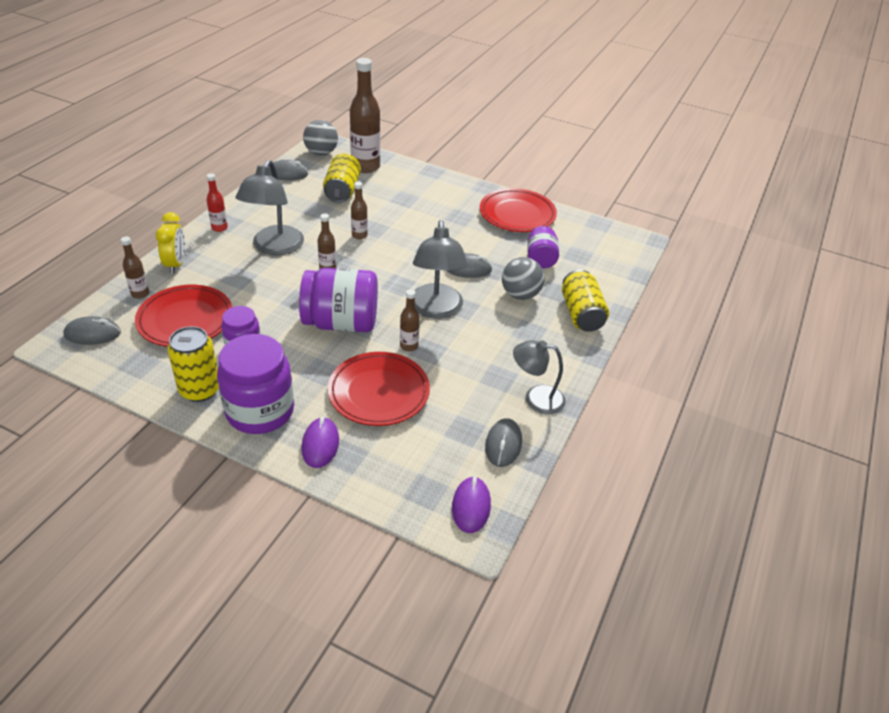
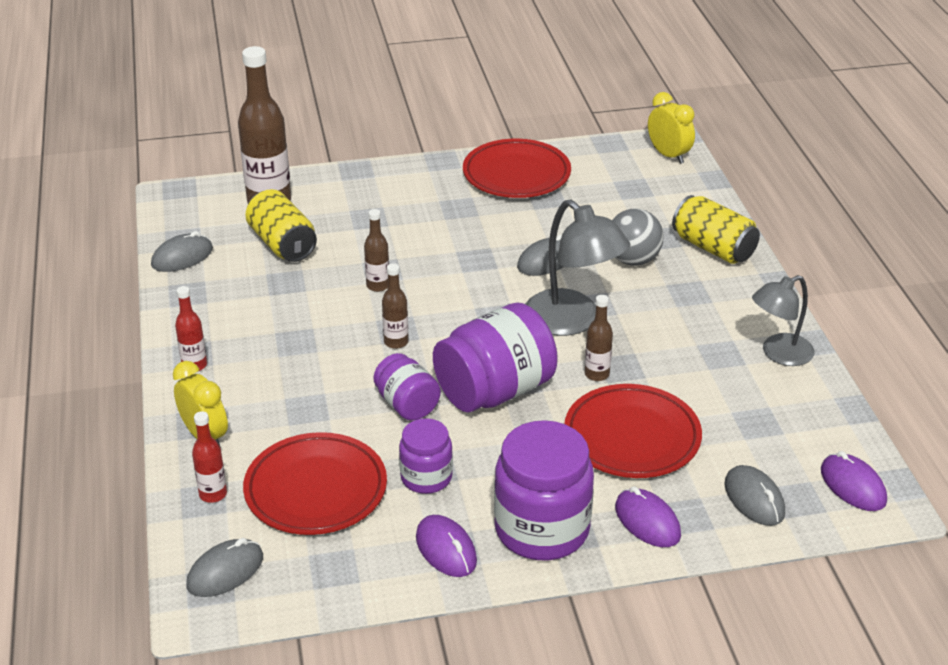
camera: 35 degrees left, 5 degrees down
brown bottle [121,236,149,299] -> red bottle [192,411,227,503]
yellow can [167,326,219,402] -> purple mouse [416,515,477,577]
grey lamp [235,160,304,255] -> none
grey ball [303,120,338,155] -> none
grey mouse [485,418,522,467] -> grey mouse moved to [724,465,785,526]
purple jar [527,226,559,269] -> purple jar moved to [373,353,441,421]
none -> yellow clock [648,92,695,164]

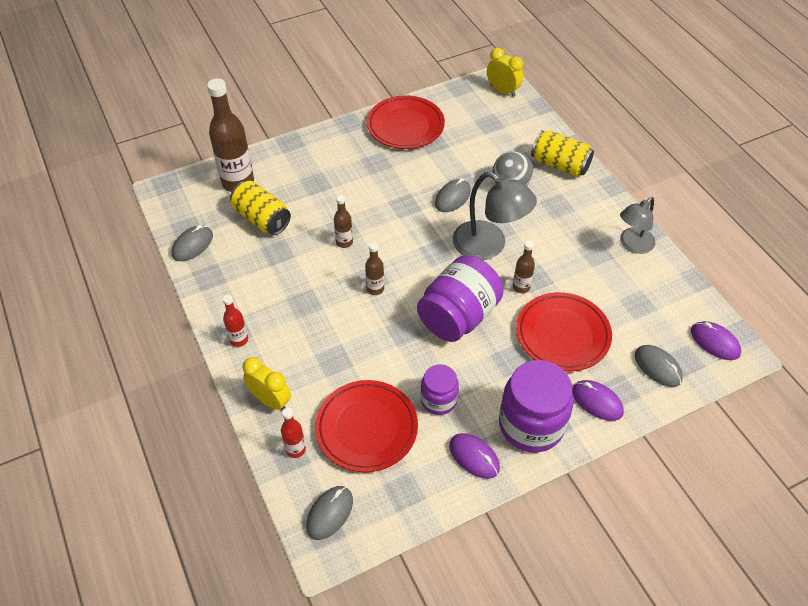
camera: 15 degrees left, 15 degrees up
purple jar [373,353,441,421] -> none

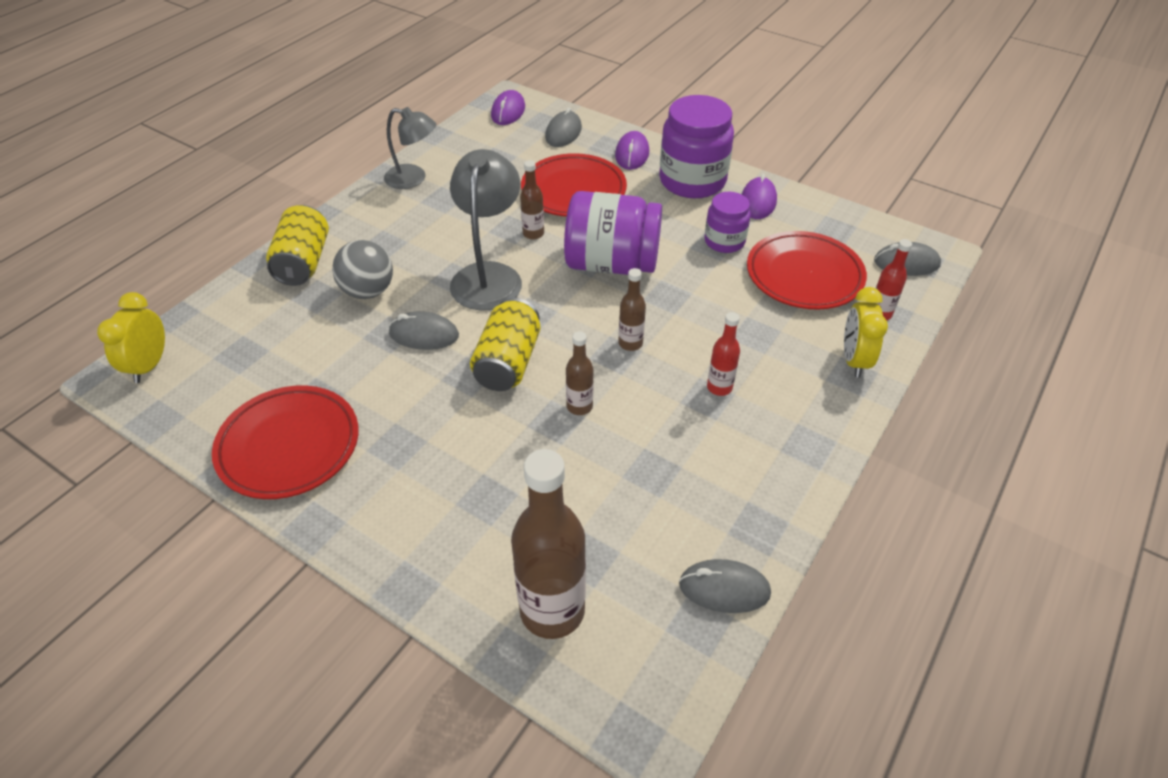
camera: 120 degrees left, 5 degrees down
red bottle [223,295,248,347] -> red bottle moved to [707,312,740,396]
yellow can [230,181,291,235] -> yellow can moved to [470,298,541,391]

